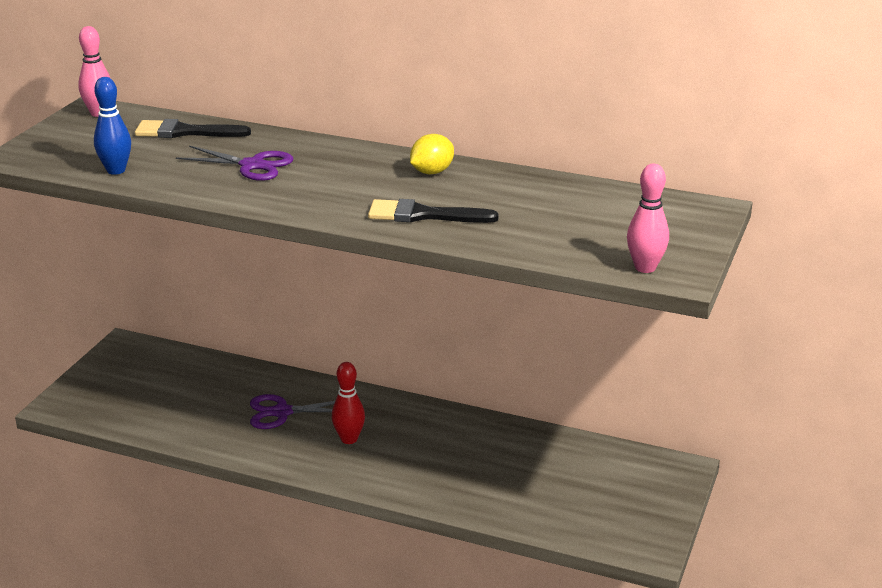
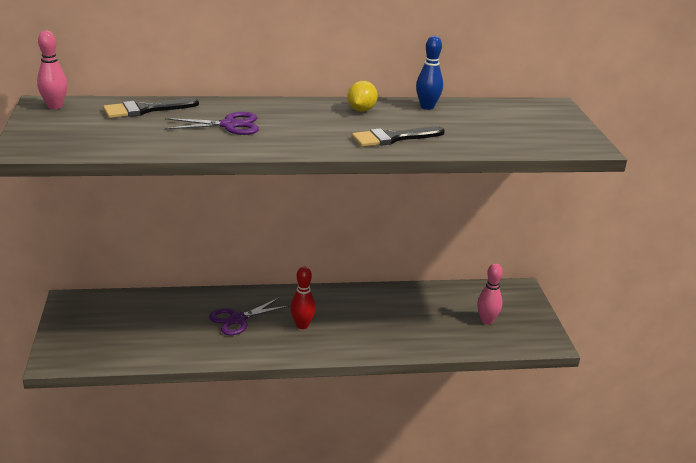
camera: 30 degrees left, 0 degrees up
blue bowling pin [94,77,131,175] -> blue bowling pin moved to [416,36,443,110]
pink bowling pin [627,164,669,273] -> pink bowling pin moved to [477,263,503,325]

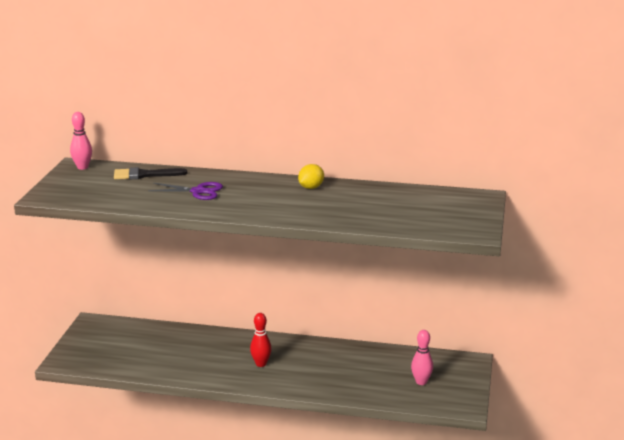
camera: 20 degrees right, 5 degrees down
purple scissors [209,297,289,335] -> none
black brush [352,127,445,147] -> none
blue bowling pin [416,36,443,110] -> none

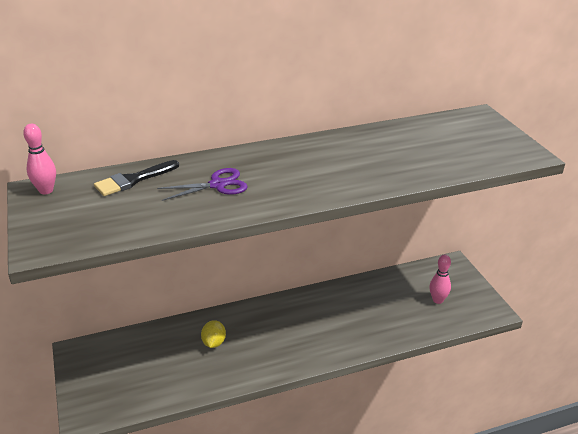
camera: 30 degrees left, 10 degrees up
red bowling pin [250,313,272,367] -> none
yellow lemon [298,164,324,189] -> yellow lemon moved to [201,320,226,348]

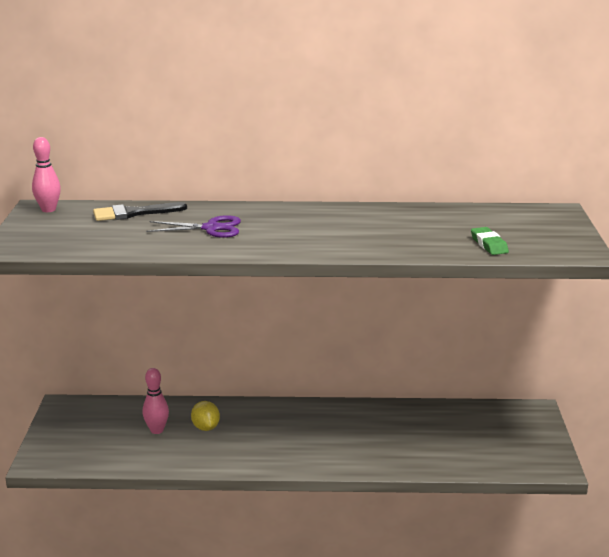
camera: 20 degrees right, 10 degrees down
yellow lemon [201,320,226,348] -> yellow lemon turned 45 degrees counterclockwise [191,401,220,431]
pink bowling pin [429,255,451,304] -> pink bowling pin moved to [142,368,169,434]
none -> green eraser [471,227,509,255]

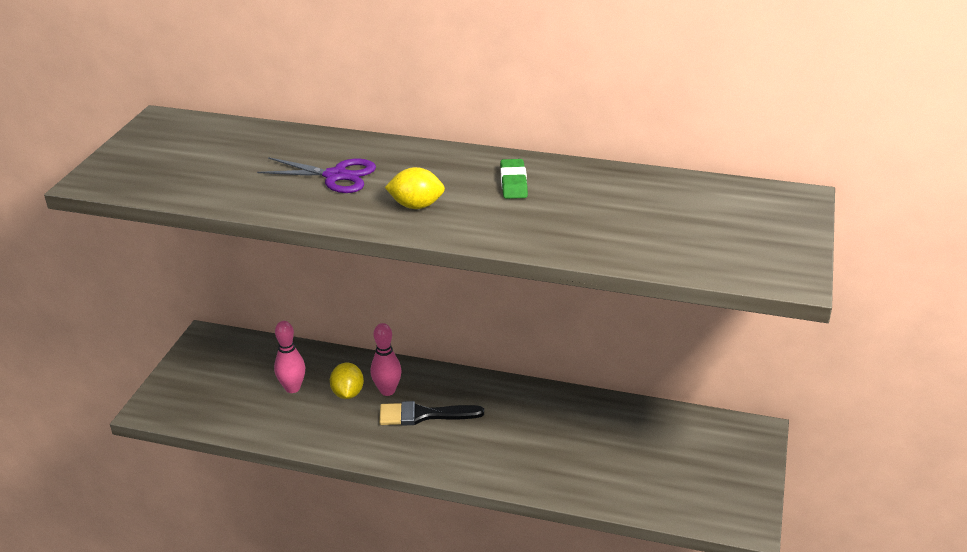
camera: 15 degrees right, 10 degrees up
pink bowling pin [32,137,61,212] -> pink bowling pin moved to [371,323,402,396]
black brush [93,202,187,221] -> black brush moved to [379,401,484,426]
green eraser [471,227,509,255] -> green eraser moved to [500,159,528,199]
none -> yellow lemon [385,167,445,209]

